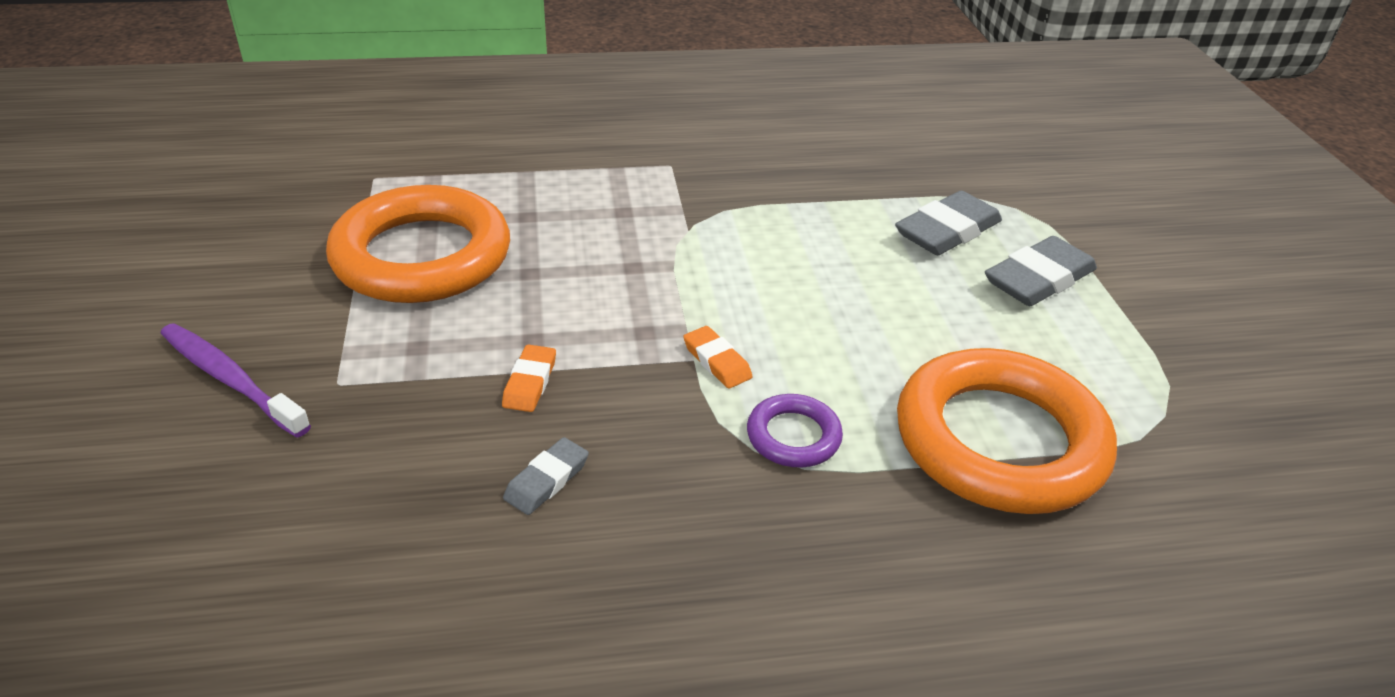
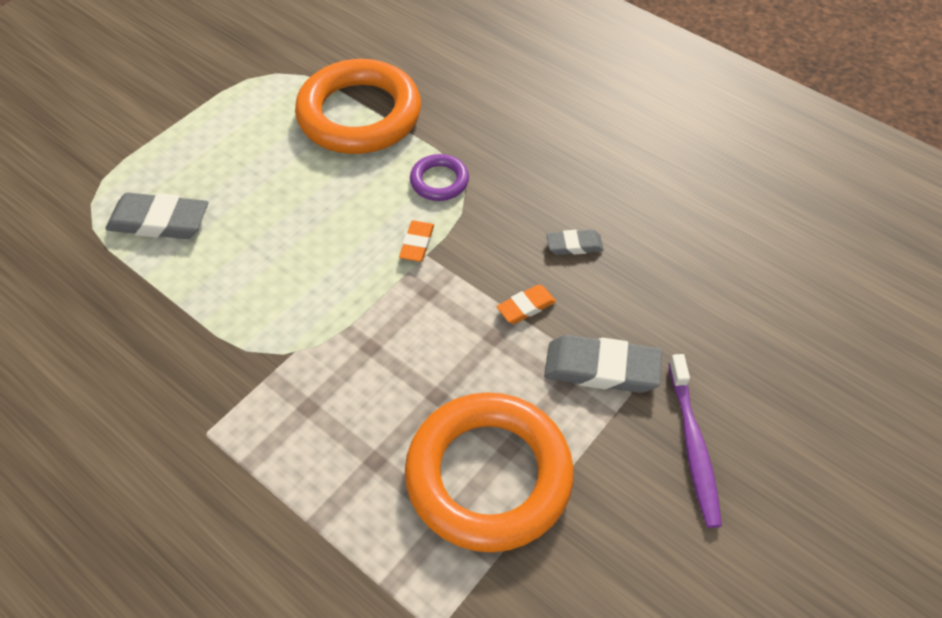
camera: 130 degrees left, 15 degrees up
grey eraser [985,236,1097,306] -> grey eraser moved to [544,335,662,393]

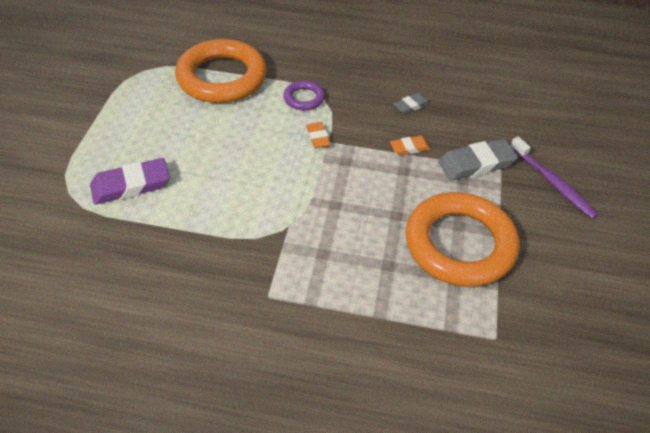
camera: 30 degrees left, 5 degrees down
grey eraser [105,192,208,239] -> purple eraser [90,158,170,205]
orange eraser [496,284,556,324] -> orange eraser turned 45 degrees clockwise [390,136,431,155]

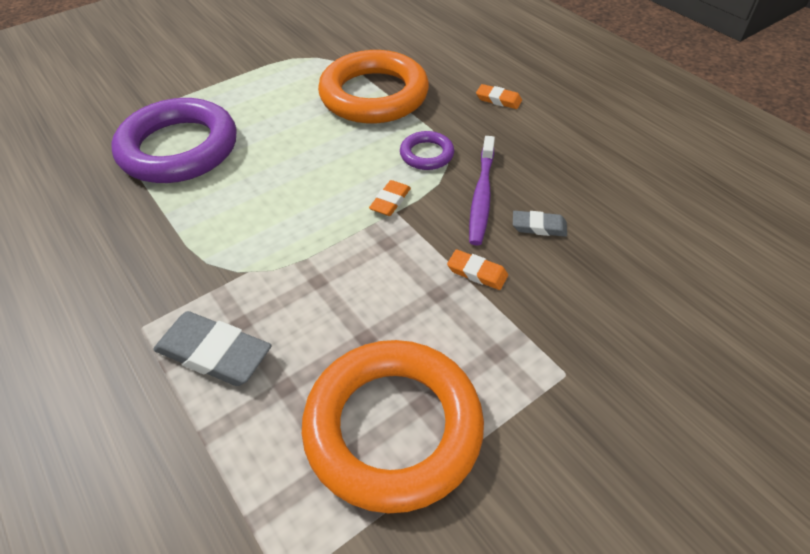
camera: 45 degrees right, 0 degrees up
purple eraser [90,158,170,205] -> purple ring [111,98,237,183]
grey eraser [438,139,518,180] -> grey eraser moved to [153,311,271,386]
purple toothbrush [511,137,598,219] -> purple toothbrush moved to [469,136,495,246]
none -> orange eraser [476,84,522,109]

